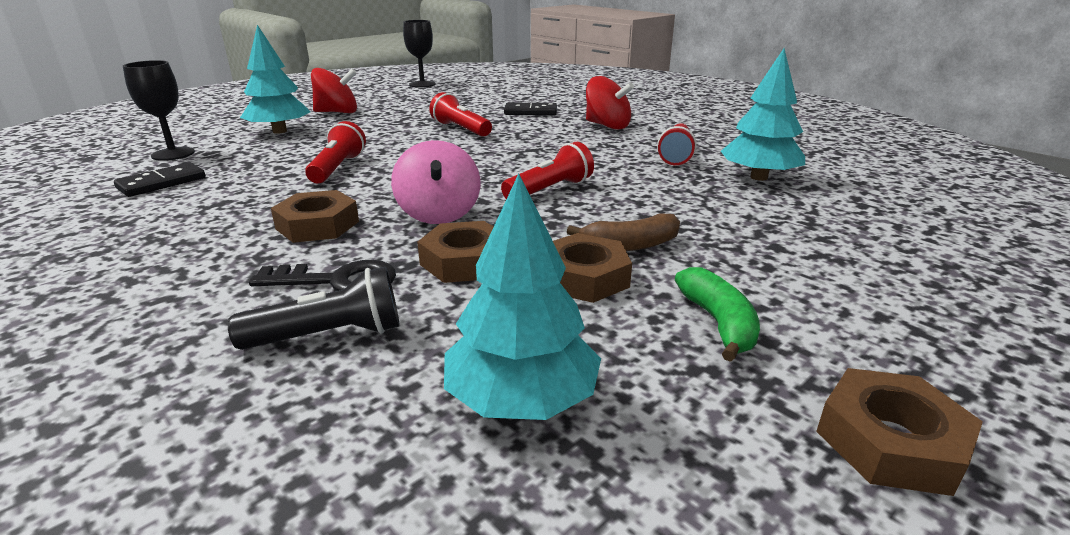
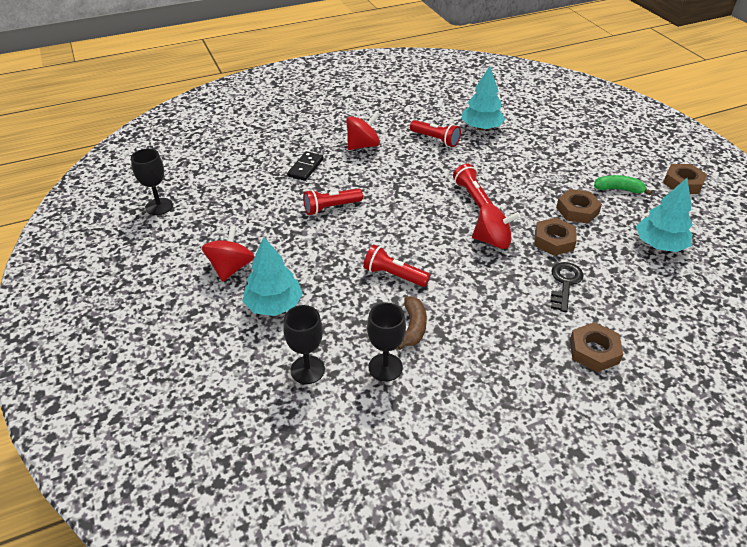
camera: 70 degrees left, 15 degrees up
black domino [114,162,206,197] -> black goblet [367,303,406,382]
black flashlight [228,267,400,350] -> none
brown nut [271,190,359,243] -> brown nut moved to [570,322,623,372]
pink spinning top [391,140,480,224] -> red spinning top [472,203,520,249]
brown banana [567,213,680,251] -> brown banana moved to [398,296,427,350]

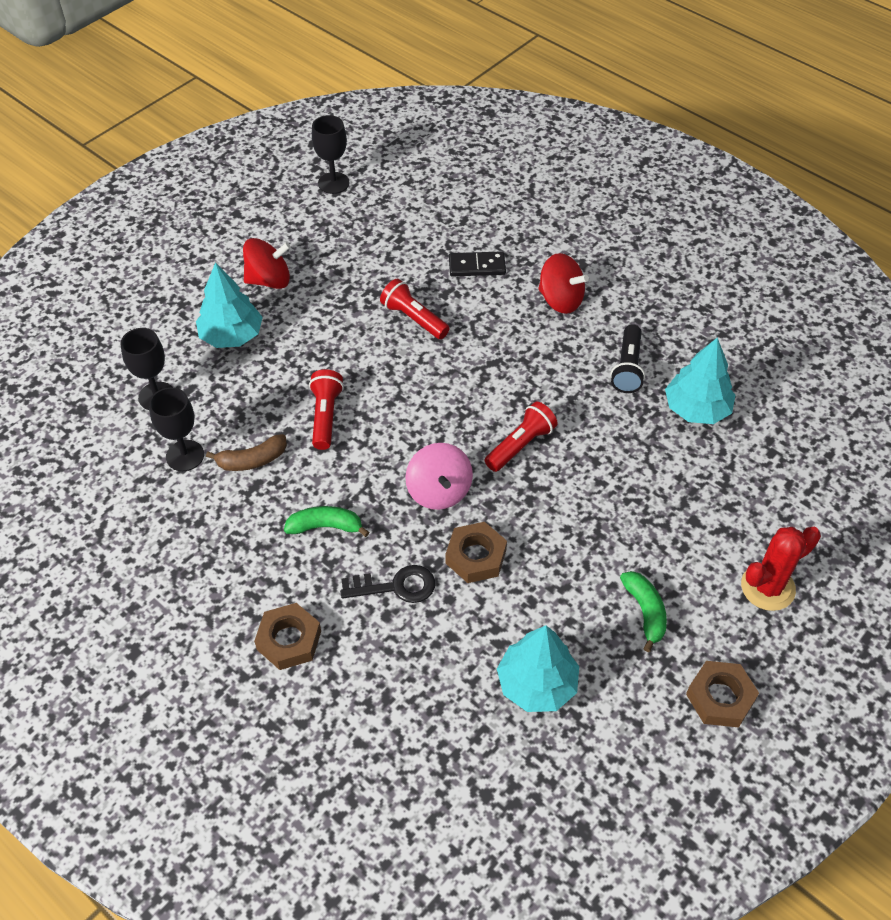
camera: 65 degrees right, 10 degrees up
red flashlight [410,120,461,147] -> black flashlight [610,324,645,393]
red spinning top [472,203,520,249] -> pink spinning top [405,443,473,510]
brown nut [556,189,602,224] -> none
none -> green banana [284,506,369,537]
none -> red cactus [741,527,821,611]

